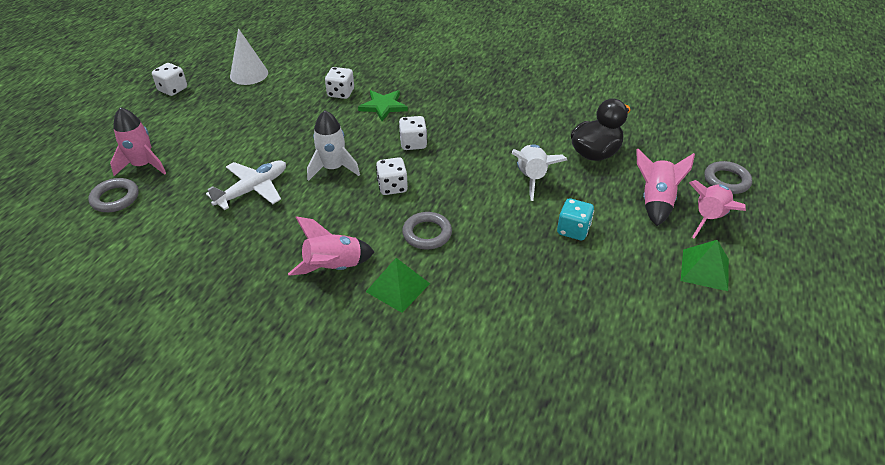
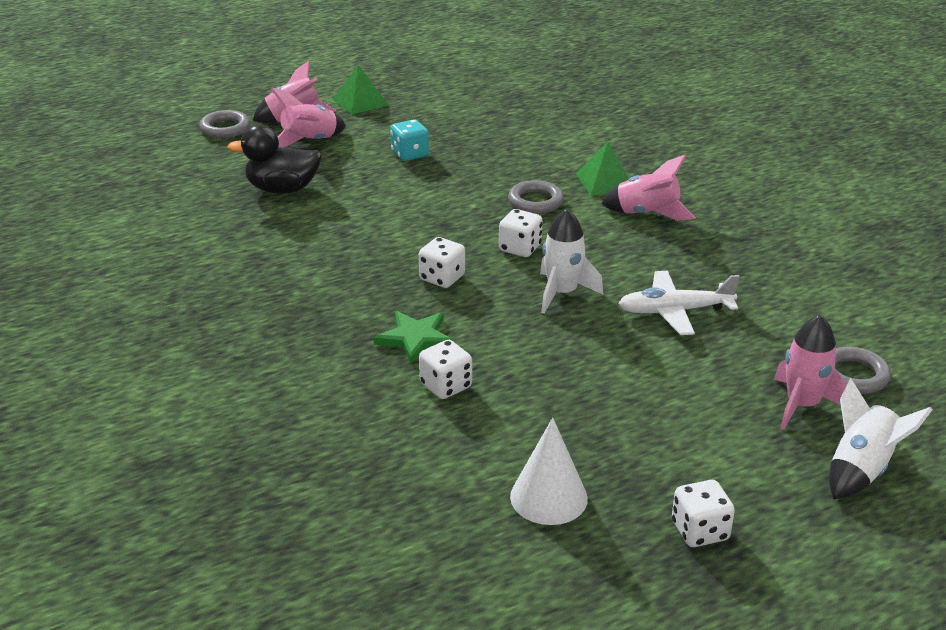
camera: 140 degrees left, 10 degrees down
white rocket [512,144,567,201] -> white rocket moved to [829,378,933,499]

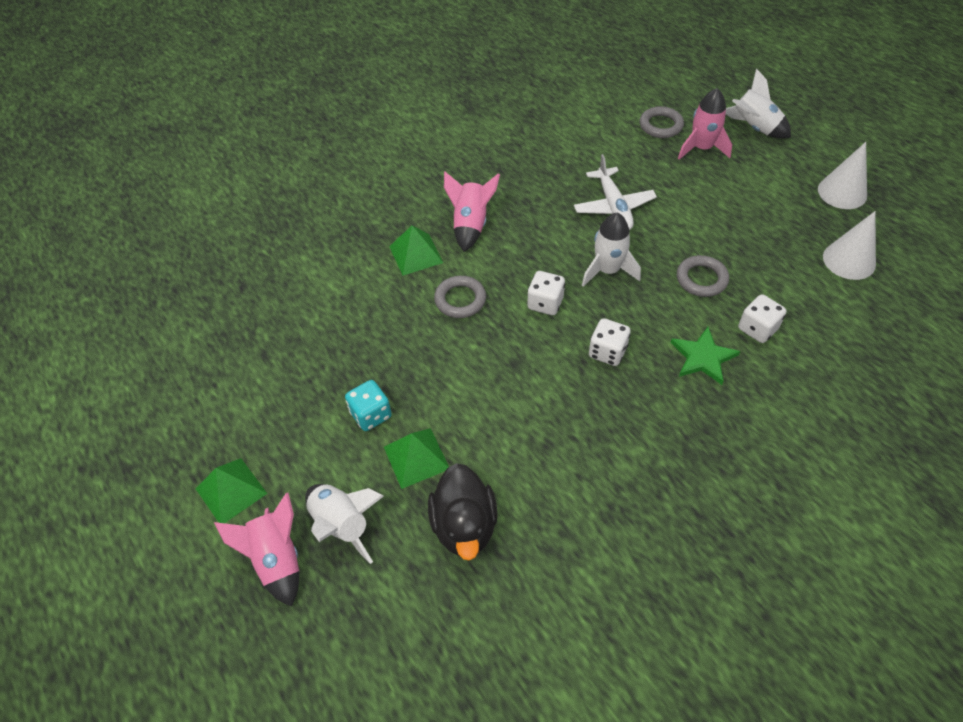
camera: 95 degrees left, 20 degrees up
grey ring [199,110,250,138] -> grey ring moved to [677,255,729,297]
pink rocket [271,88,346,147] -> white rocket [305,484,384,564]
white dice [672,480,735,547] -> white cone [818,142,867,209]
none -> green pyramid [384,428,449,489]

